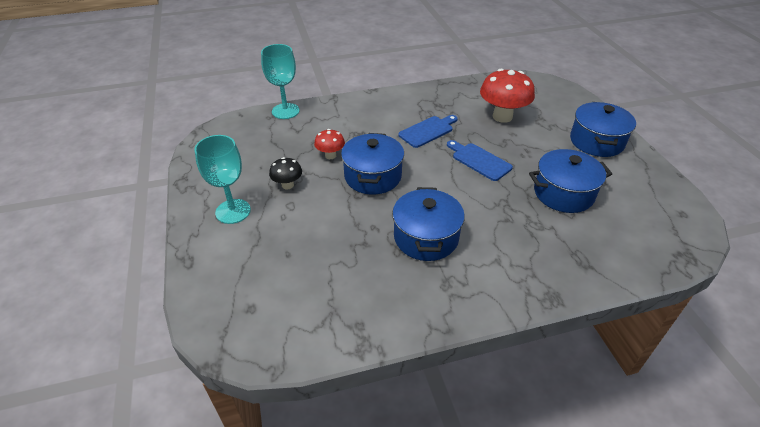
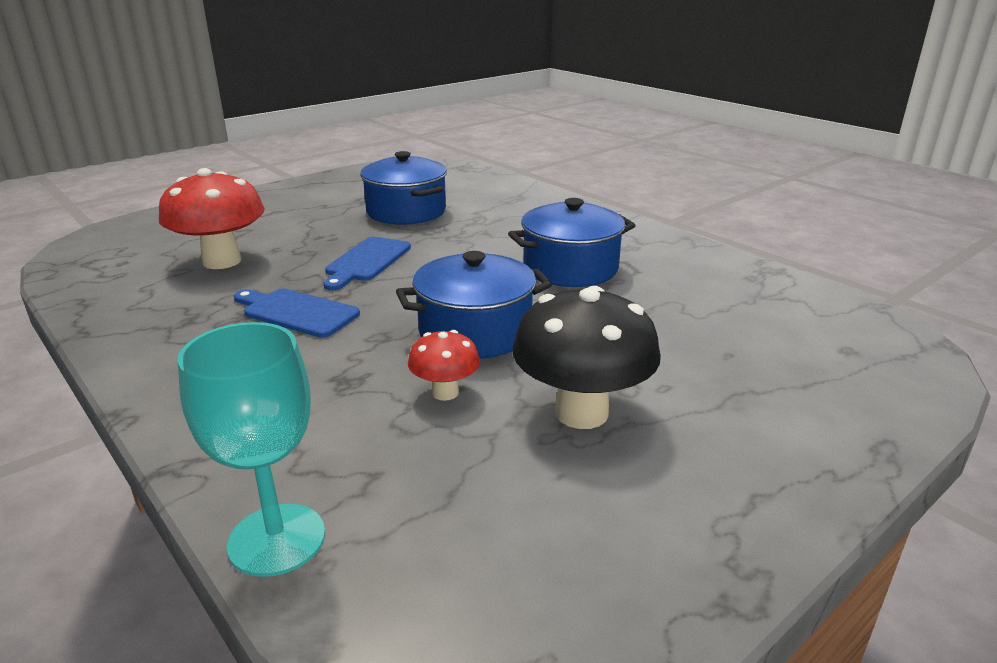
camera: 115 degrees left, 15 degrees down
turquoise goblet [195,135,251,224] -> none
black mushroom [269,157,302,189] -> black mushroom [512,286,661,429], size x1.90
blue pot [570,102,636,157] -> none

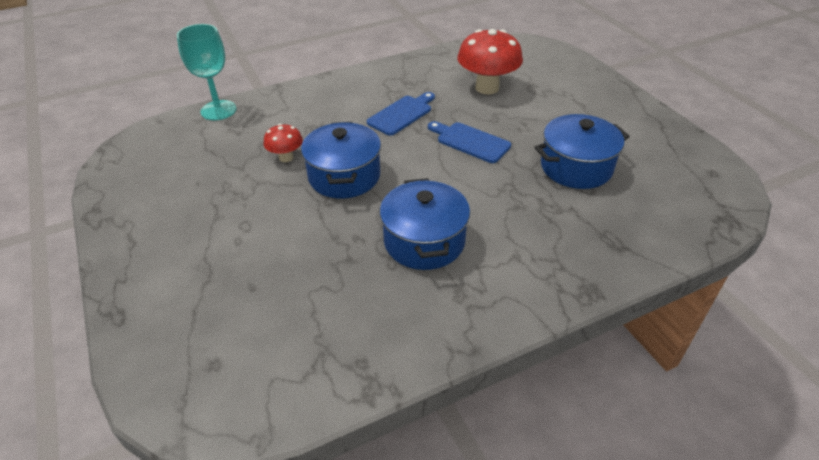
camera: 105 degrees right, 15 degrees up
black mushroom [512,286,661,429] -> none

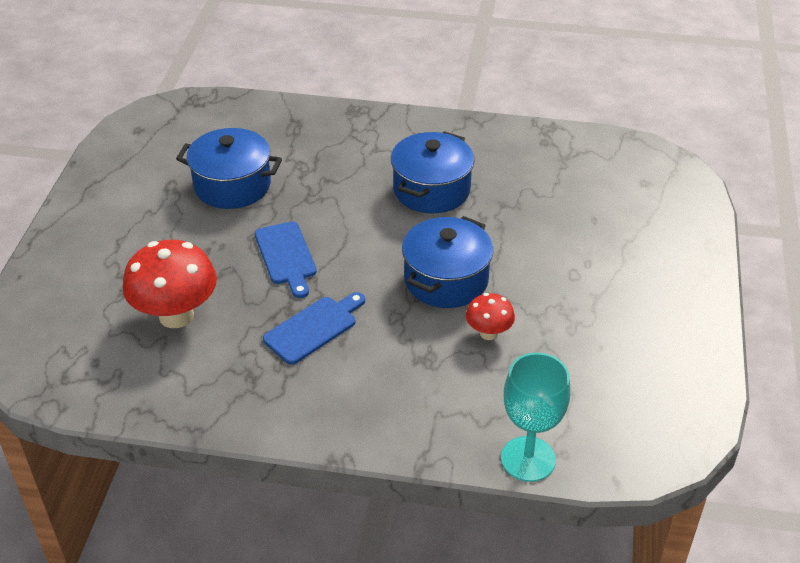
camera: 145 degrees left, 0 degrees up
blue cutting board [367,92,435,136] -> blue cutting board turned 150 degrees clockwise [263,292,365,365]

